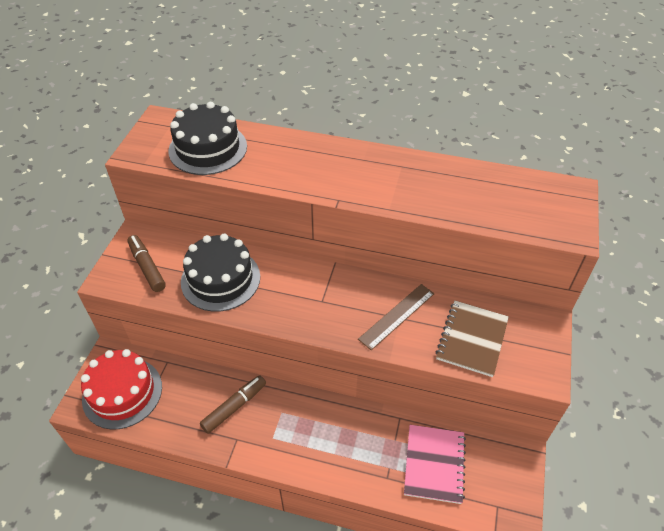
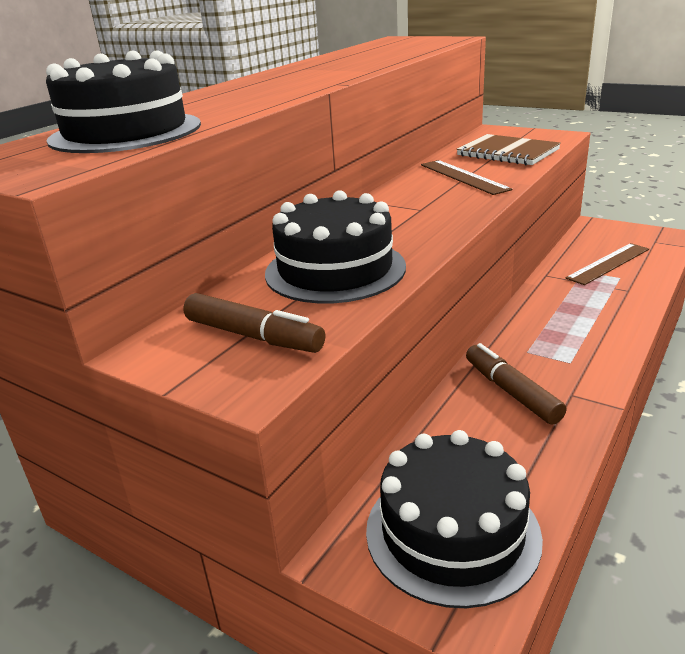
camera: 70 degrees left, 20 degrees down
red cake [81,349,162,429] -> black cake [366,430,543,608]
brown marker [127,235,166,292] -> brown marker turned 135 degrees counterclockwise [183,293,325,353]
pink notebook [404,425,466,504] -> brown ruler [566,243,649,285]

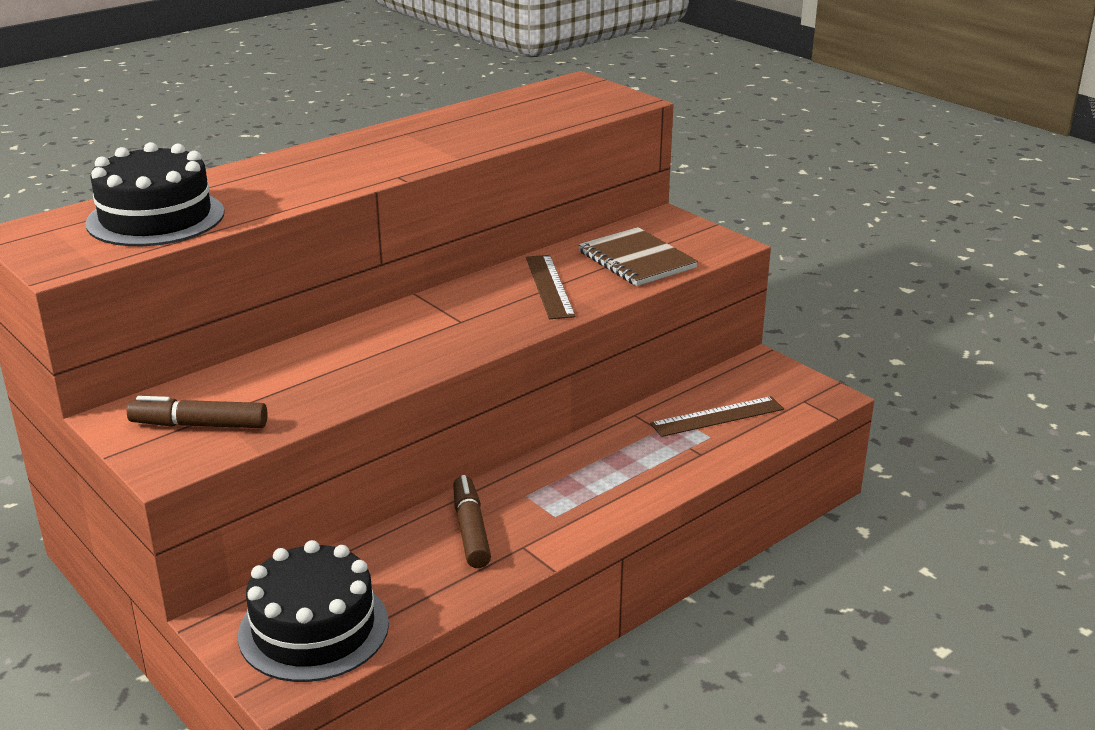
camera: 15 degrees right, 0 degrees up
brown marker [183,293,325,353] -> brown marker turned 135 degrees clockwise [127,396,268,428]
black cake [265,190,406,303] -> none

